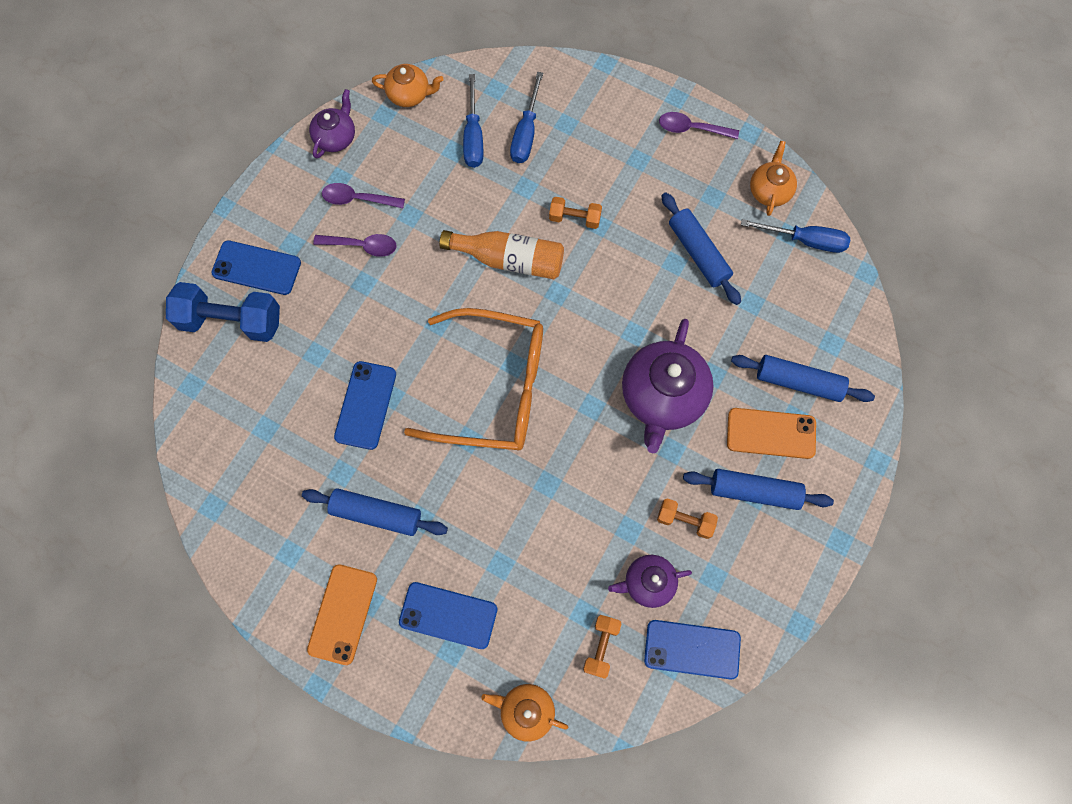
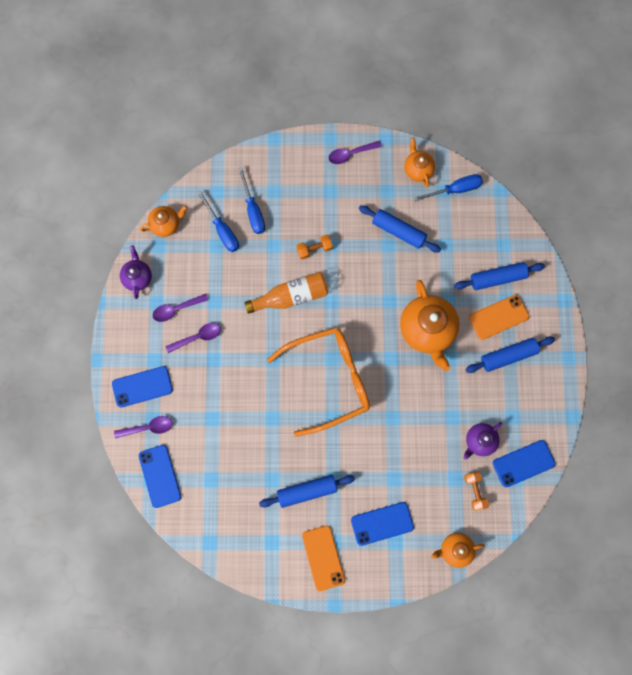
camera: 30 degrees left, 5 degrees up
blue dumbbell [166,282,280,342] -> purple spoon [114,416,172,438]
blue phone [334,361,396,450] -> blue phone moved to [139,445,181,508]
purple teapot [622,319,714,453] -> orange teapot [400,280,459,371]
orange dumbbell [657,499,718,539] -> none

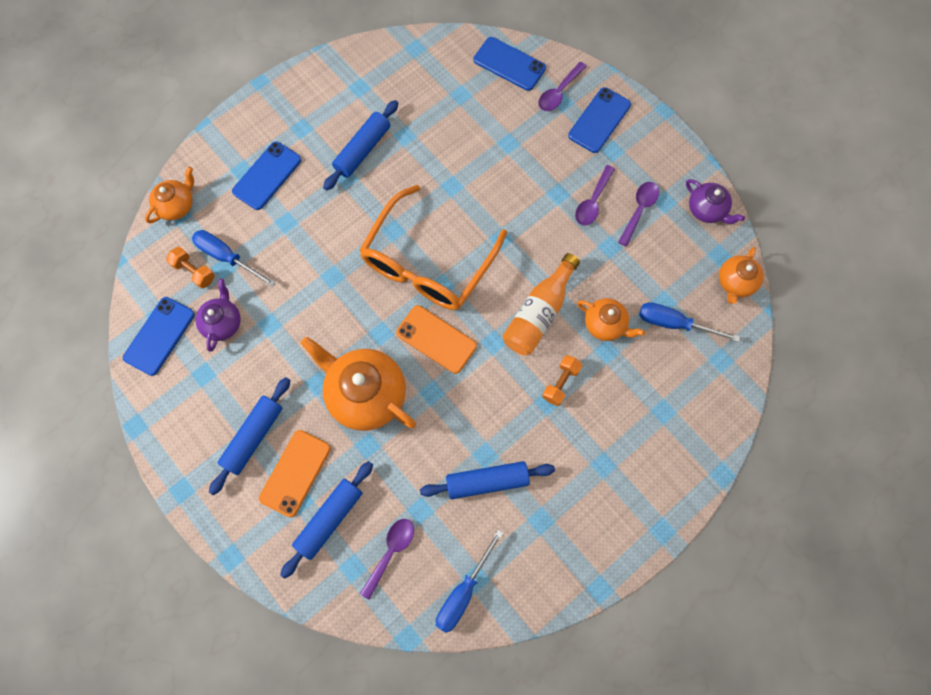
camera: 140 degrees right, 5 degrees down
blue screwdriver [238,167,265,234] -> blue screwdriver moved to [192,230,276,287]
orange phone [302,525,345,591] -> orange phone moved to [396,305,477,374]
purple spoon [328,141,382,164] -> purple spoon moved to [360,519,414,600]
orange teapot [404,138,435,188] -> orange teapot moved to [577,298,645,341]

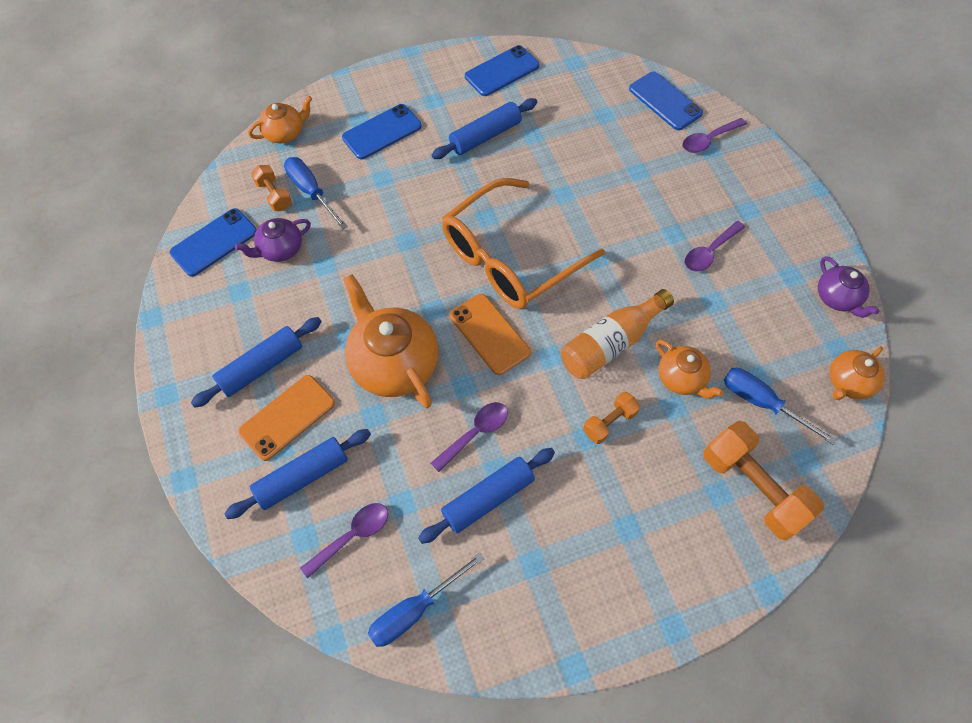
camera: 20 degrees right, 10 degrees down
purple teapot [195,279,241,352] -> purple teapot turned 150 degrees counterclockwise [235,218,311,262]
blue rolling pin [420,461,555,499] -> blue rolling pin turned 45 degrees counterclockwise [418,448,555,544]
blue phone [568,87,631,153] -> blue phone moved to [465,45,539,96]
purple spoon [618,182,659,247] -> purple spoon moved to [431,402,508,472]
none -> orange dumbbell [703,421,824,541]

